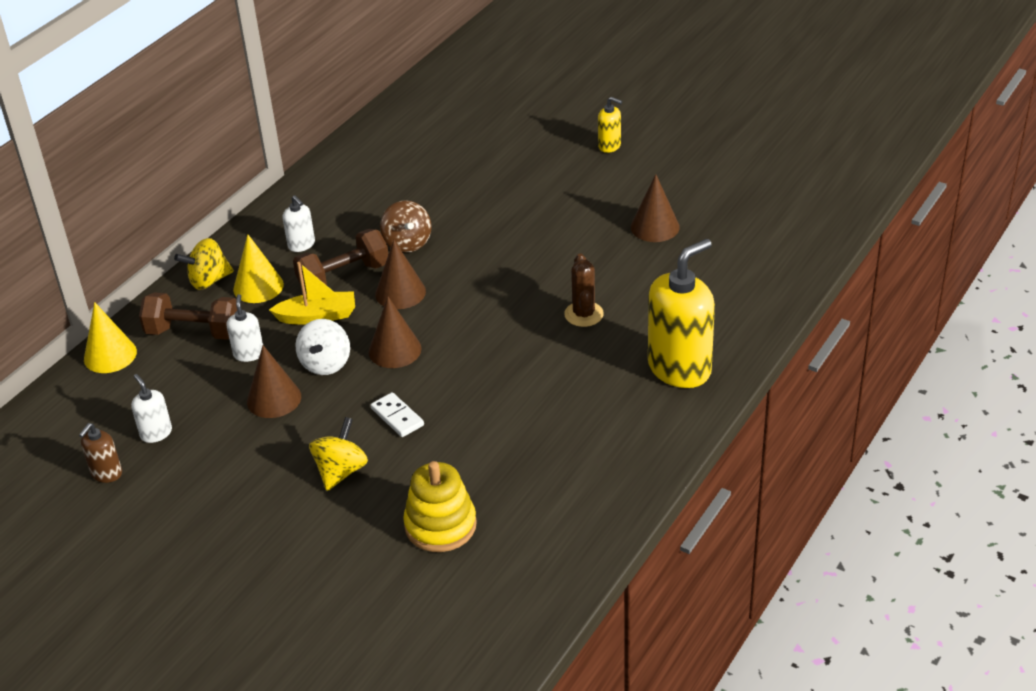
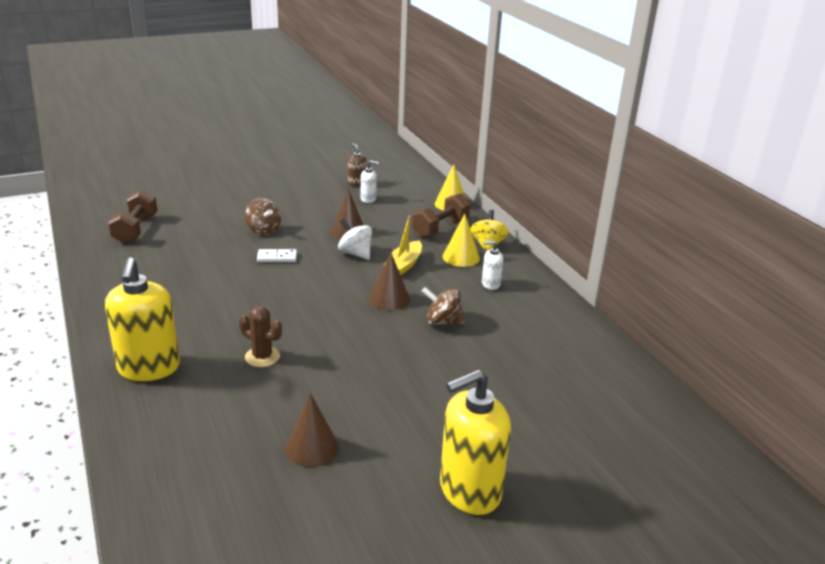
camera: 120 degrees right, 10 degrees down
white soap dispenser [226,294,263,362] -> none
brown dumbbell [293,229,388,291] -> brown dumbbell moved to [108,190,157,244]
yellow spinning top [309,417,368,491] -> brown spinning top [245,198,281,235]
brown cone [369,297,422,368] -> none
yellow stacking toy [403,461,477,552] -> none
yellow soap dispenser [598,97,622,153] -> yellow soap dispenser [440,370,511,515], size x2.16

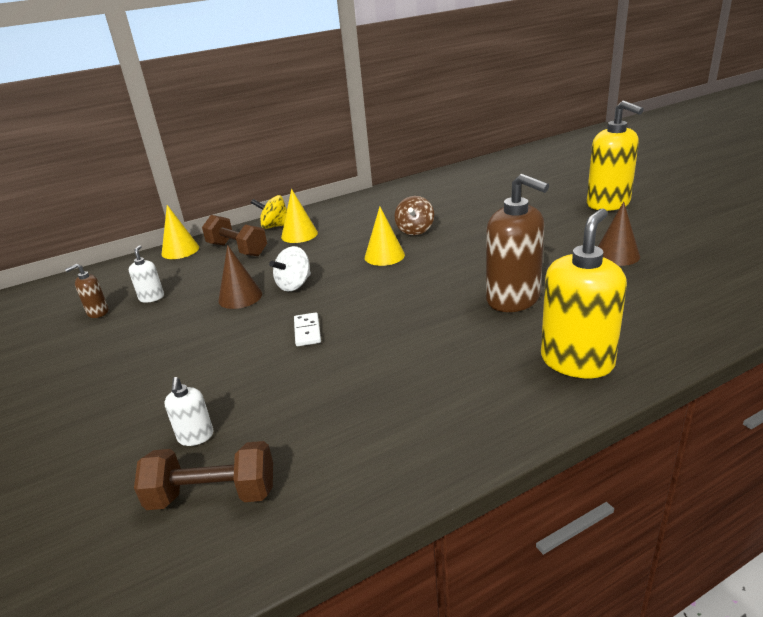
camera: 90 degrees left, 0 degrees up
yellow soap dispenser [105,258,180,381] -> yellow soap dispenser turned 45 degrees counterclockwise [541,208,627,378]
brown cactus [239,306,282,367] -> brown soap dispenser [486,174,549,312]
brown spinning top [245,198,281,235] -> none
brown cone [369,252,410,310] -> yellow cone [365,207,405,266]
yellow boat [384,216,422,275] -> none
white soap dispenser [482,240,503,290] -> white soap dispenser moved to [164,377,213,446]

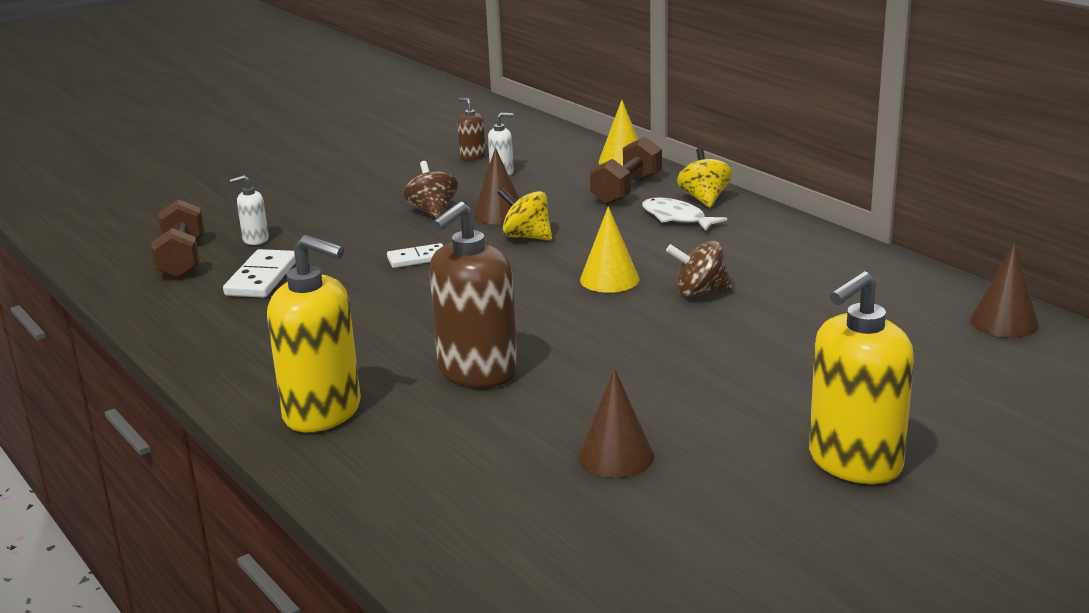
camera: 80 degrees right, 5 degrees down
white spinning top [269,246,311,291] -> yellow spinning top [498,188,552,240]
yellow cone [281,189,318,243] -> white fish [642,197,727,231]
none -> white domino [223,249,296,298]
none -> brown spinning top [404,161,458,219]
none -> brown cone [970,244,1039,338]

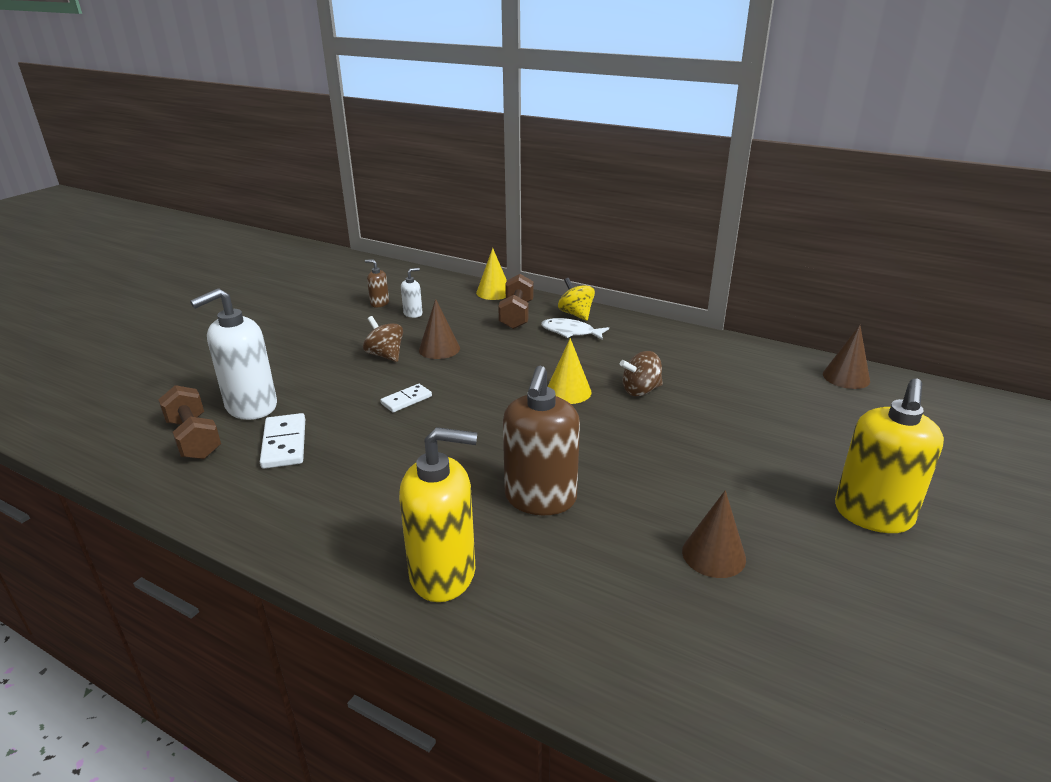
camera: 25 degrees left, 5 degrees up
white soap dispenser [230,175,269,245] -> white soap dispenser [190,288,277,420], size x2.16
yellow spinning top [498,188,552,240] -> none

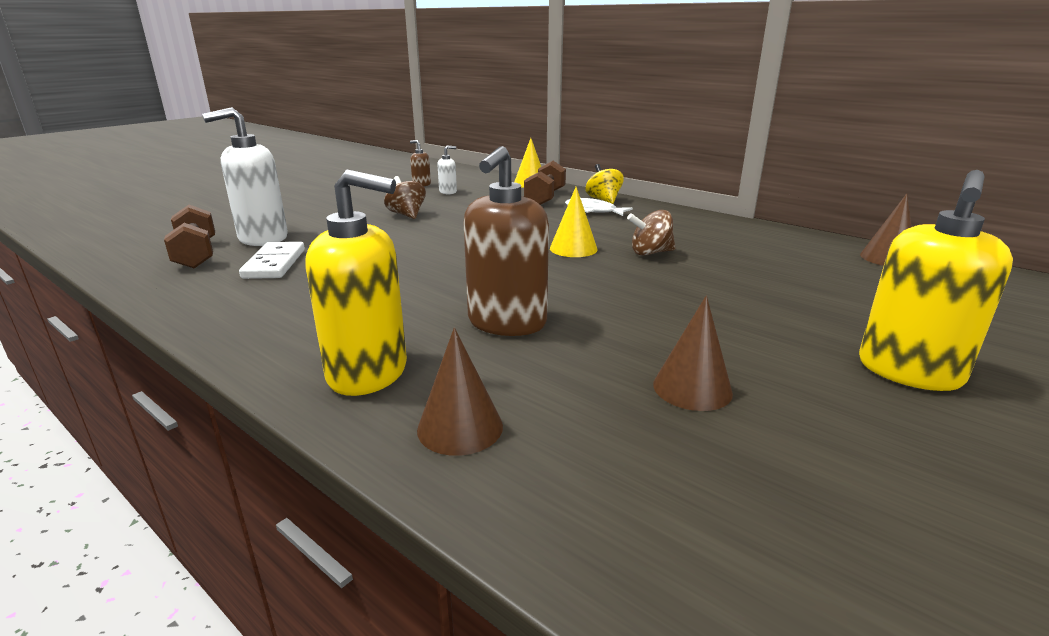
camera: 10 degrees right, 5 degrees down
white domino [380,384,432,412] -> none
brown cone [419,299,460,359] -> brown cone moved to [417,327,503,456]

